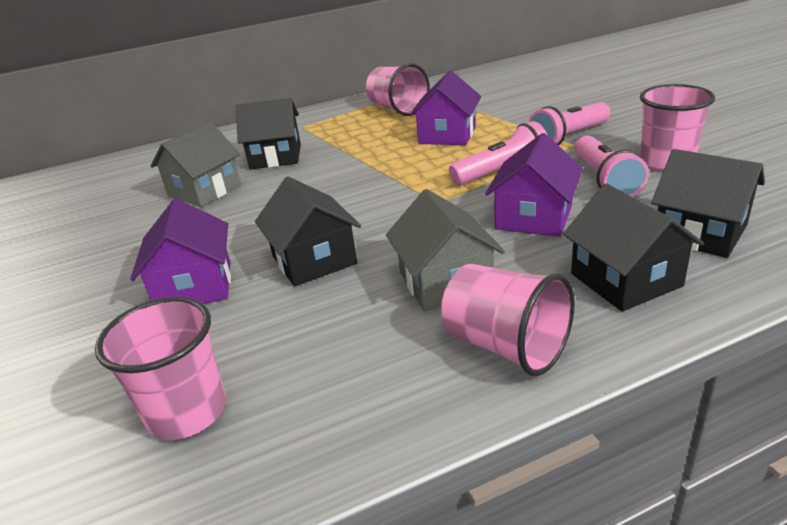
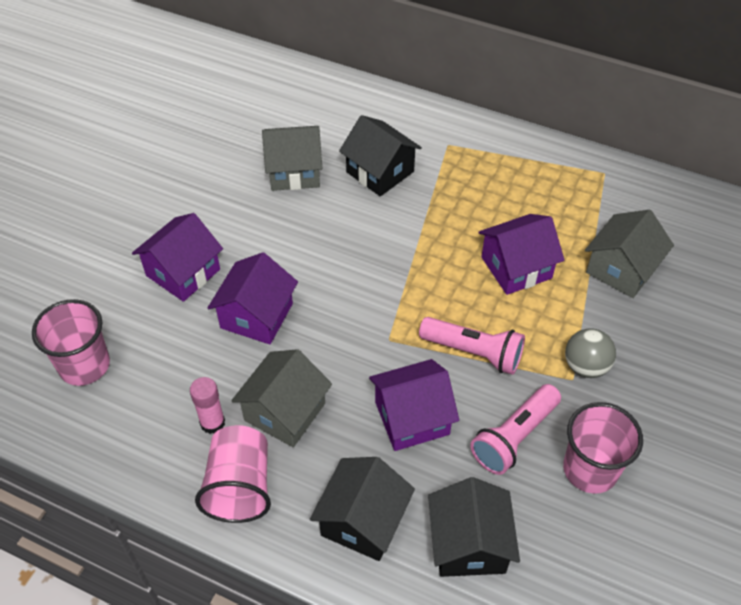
camera: 45 degrees right, 20 degrees up
black house [255,177,361,287] -> purple house [208,252,298,344]
pink cup [366,63,430,116] -> none
pink flashlight [529,102,610,145] -> grey ball [565,328,616,378]
none -> pink glue stick [190,377,225,434]
none -> grey house [585,210,674,298]

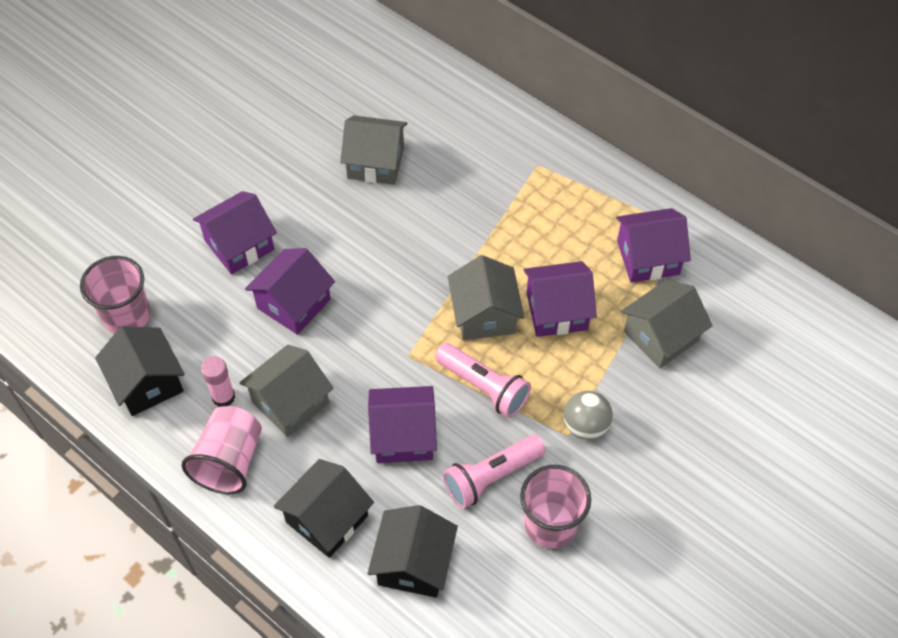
camera: 15 degrees right, 5 degrees up
black house [339,115,422,196] -> black house moved to [95,326,185,416]
none -> grey house [448,255,525,340]
none -> purple house [616,208,691,282]

